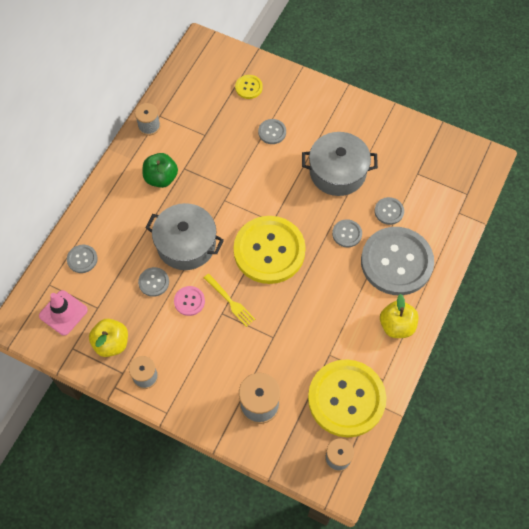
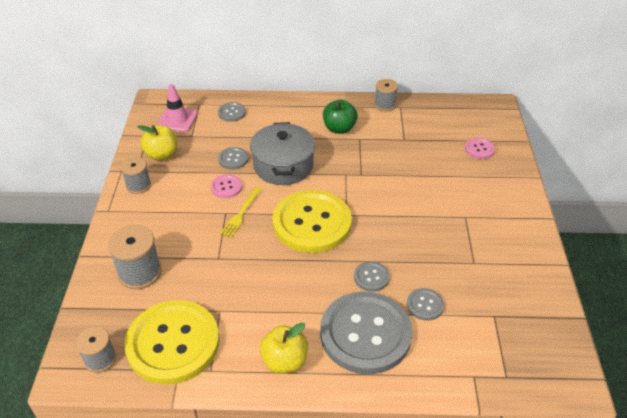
camera: 65 degrees right, 20 degrees down
yellow button [235,75,263,99] -> pink button [465,138,495,159]
grey button [258,119,286,144] -> none
grey pot [302,132,378,196] -> none

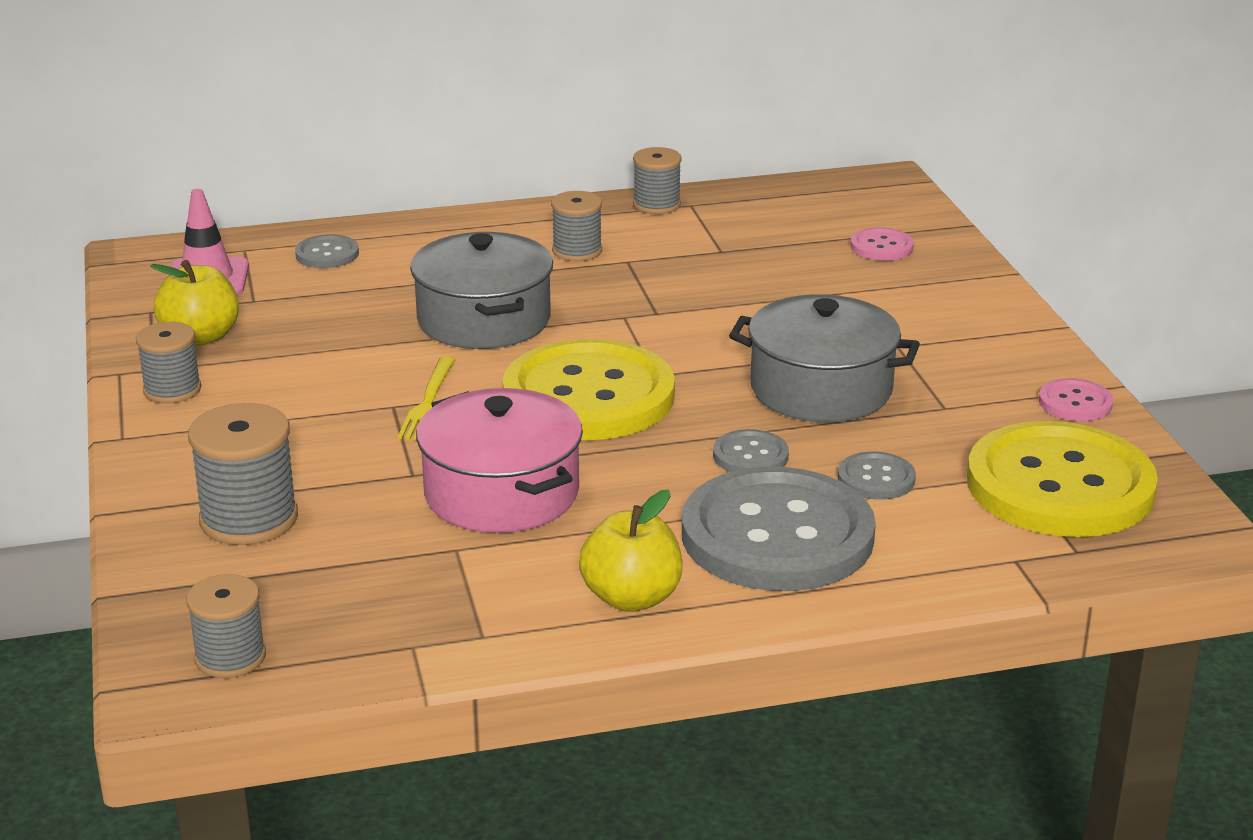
camera: 15 degrees left, 15 degrees down
yellow button [124,300,219,385] -> yellow button moved to [967,421,1158,537]
pink button [211,174,242,198] -> pink button moved to [1039,378,1113,421]
grey button [218,147,249,169] -> none
green apple [323,99,358,134] -> grey spool [551,191,602,261]
none -> pink pot [416,388,583,533]
none -> grey pot [729,294,920,422]

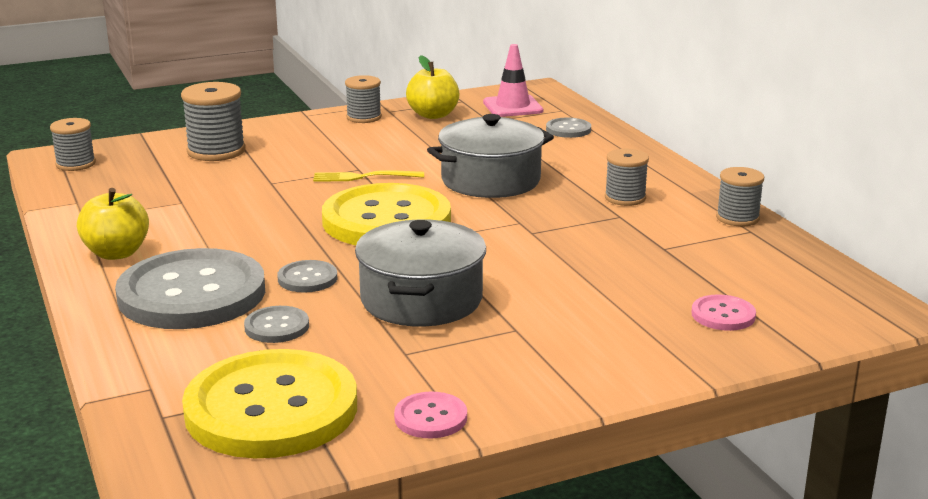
camera: 80 degrees right, 5 degrees down
pink pot [416,388,583,533] -> none

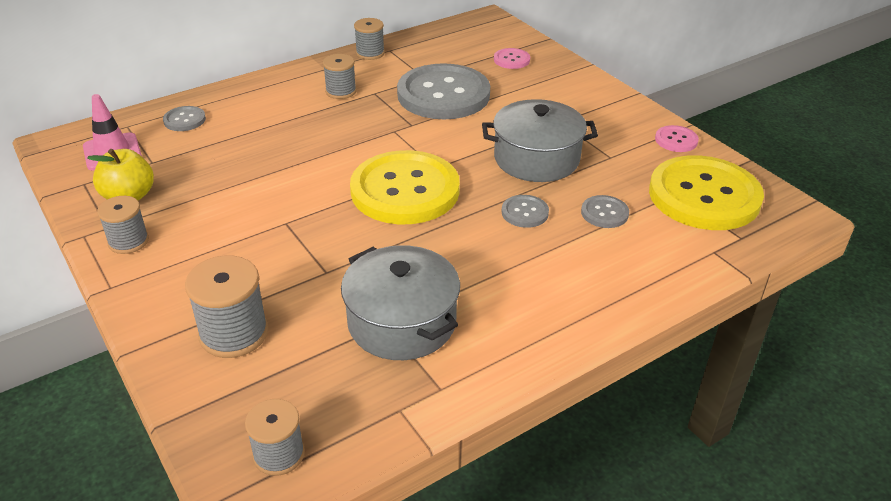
camera: 100 degrees left, 15 degrees up
yellow apple [77,188,149,260] -> none
grey button [115,248,265,329] -> grey button moved to [397,63,490,119]
yellow fork [313,170,424,182] -> none
grey pot [427,114,554,198] -> grey pot moved to [341,245,460,360]

